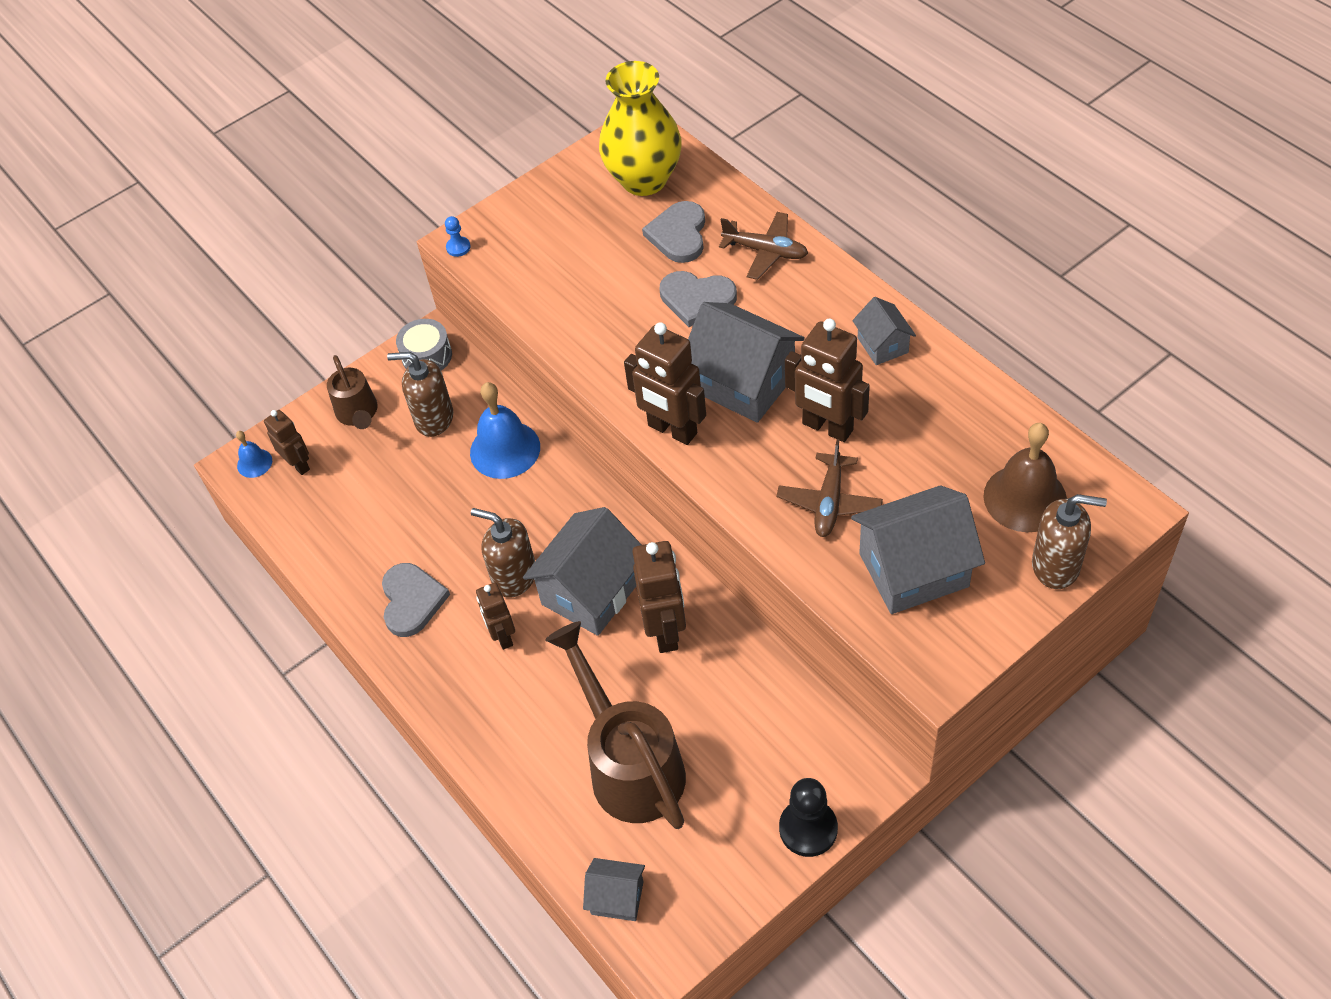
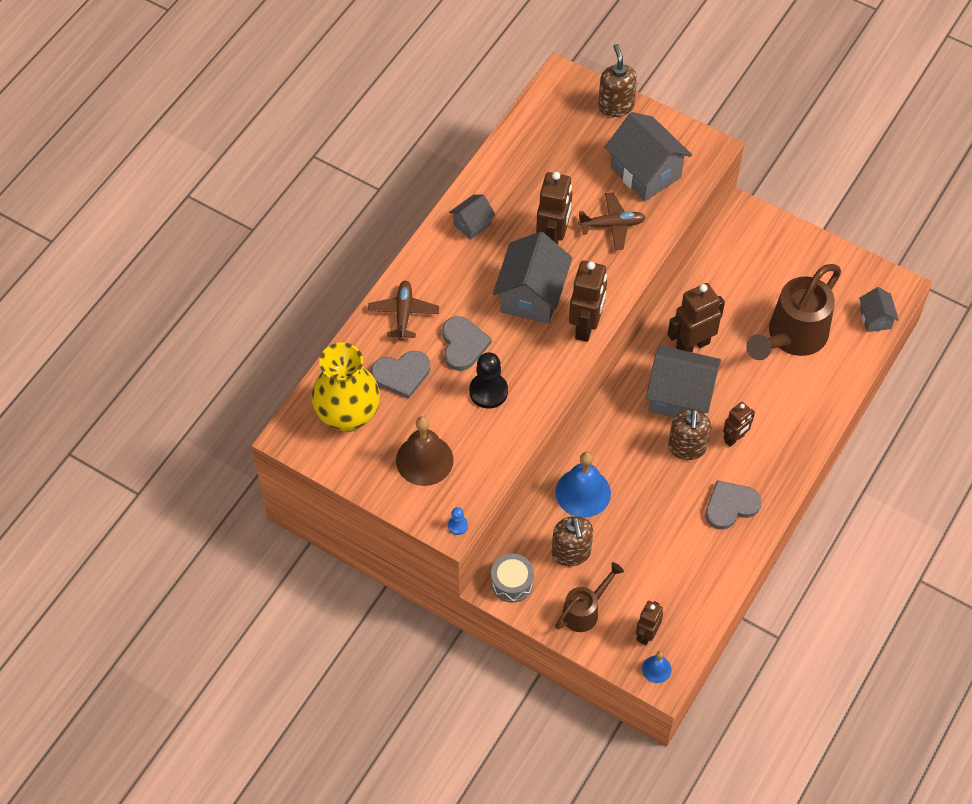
camera: 115 degrees left, 5 degrees up
black pawn [779,778,838,857] -> black pawn moved to [469,352,508,409]
brown bell [984,423,1067,532] -> brown bell moved to [396,416,454,486]

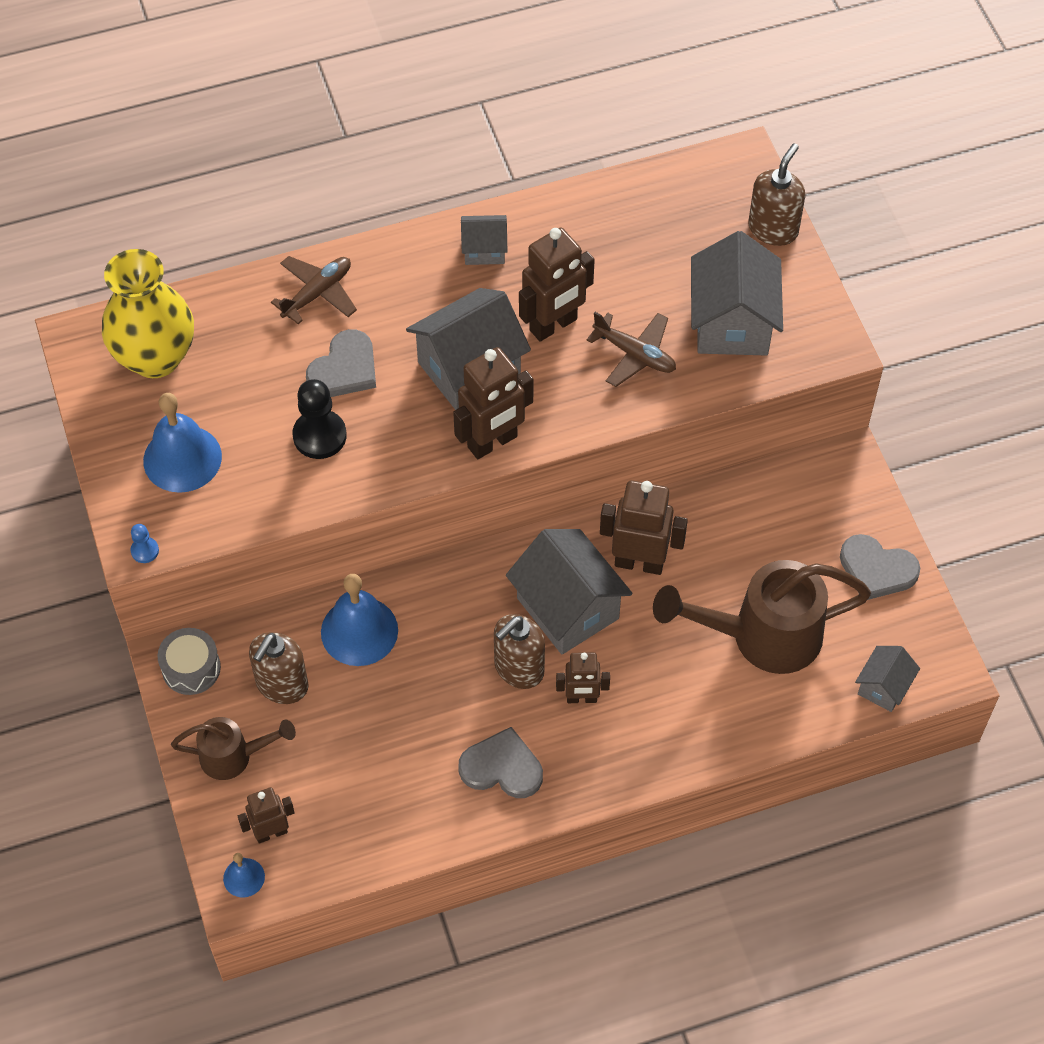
camera: 40 degrees right, 0 degrees up
grey heart [371,351,430,399] -> grey heart moved to [840,534,920,600]
brown bell [396,416,454,486] -> blue bell [143,393,222,493]

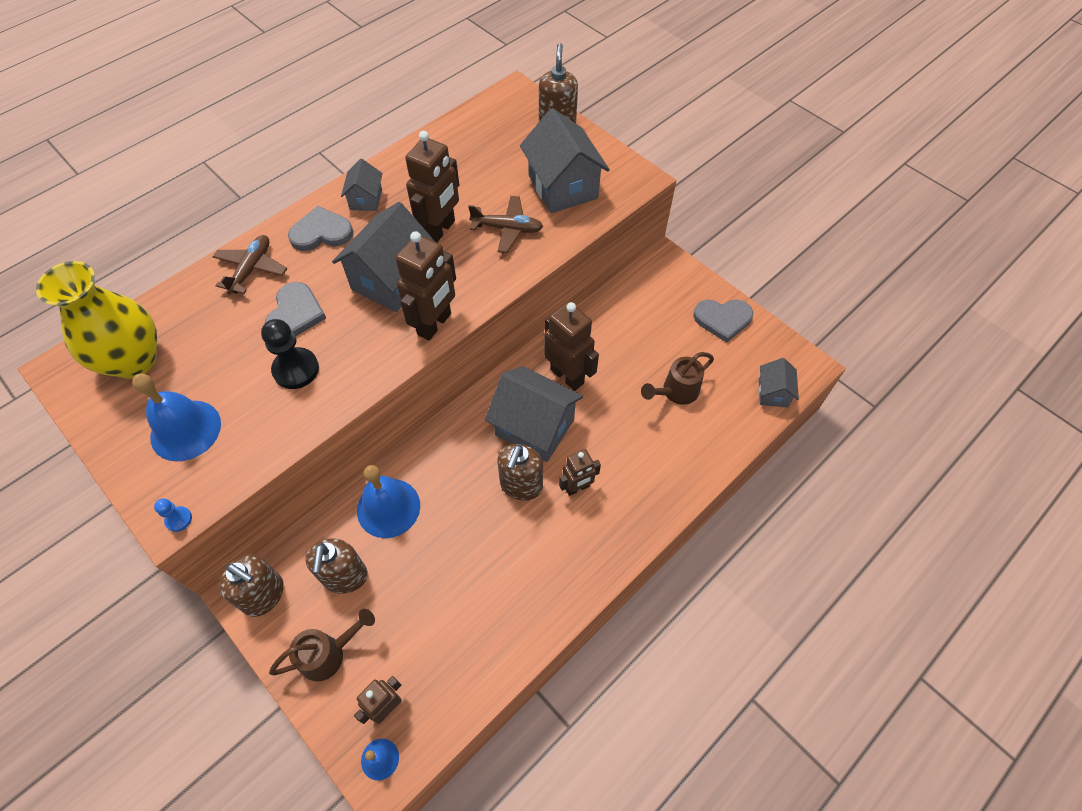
camera: 25 degrees left, 0 degrees up
grey drum [158,628,221,695] -> brown soap dispenser [219,554,284,617]
grey heart [458,727,543,798] -> grey heart moved to [288,206,353,251]
grey house [461,215,507,265] -> grey house turned 60 degrees counterclockwise [341,159,383,211]
brown robot [600,480,688,575] -> brown robot turned 60 degrees clockwise [544,302,599,391]
brown watering can [653,560,871,674] -> brown watering can [641,352,714,405], size x0.55

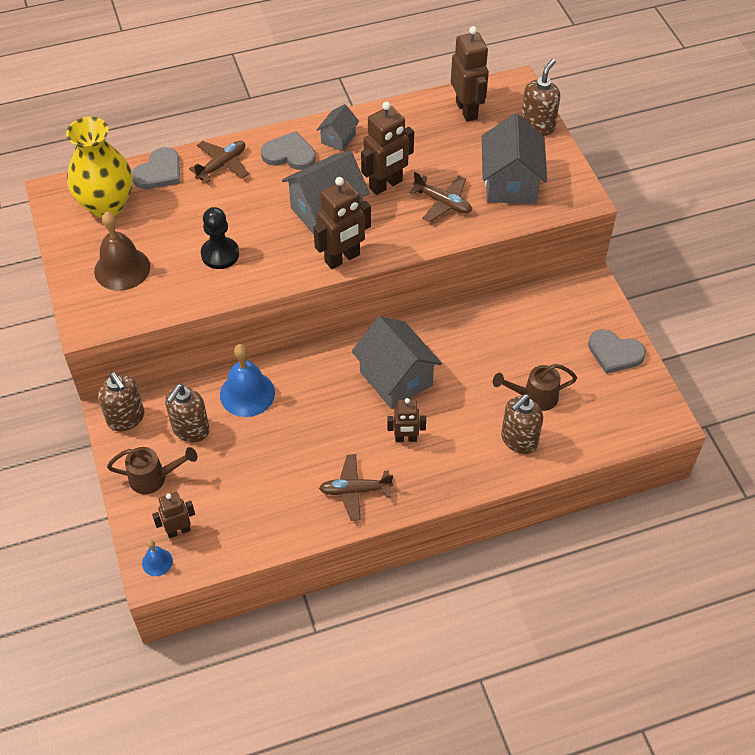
camera: 25 degrees right, 5 degrees down
blue bell [132,374,221,462] -> brown bell [94,212,150,291]
blue pawn [154,498,192,532] -> none
grey heart [265,282,326,336] -> grey heart moved to [132,147,180,189]
brown soap dispenser [497,444,543,501] -> brown soap dispenser moved to [501,394,543,454]
brown robot [544,302,599,391] -> brown robot moved to [451,26,489,122]
grey house [758,358,799,408] -> none
none -> brown plane [319,454,393,521]

